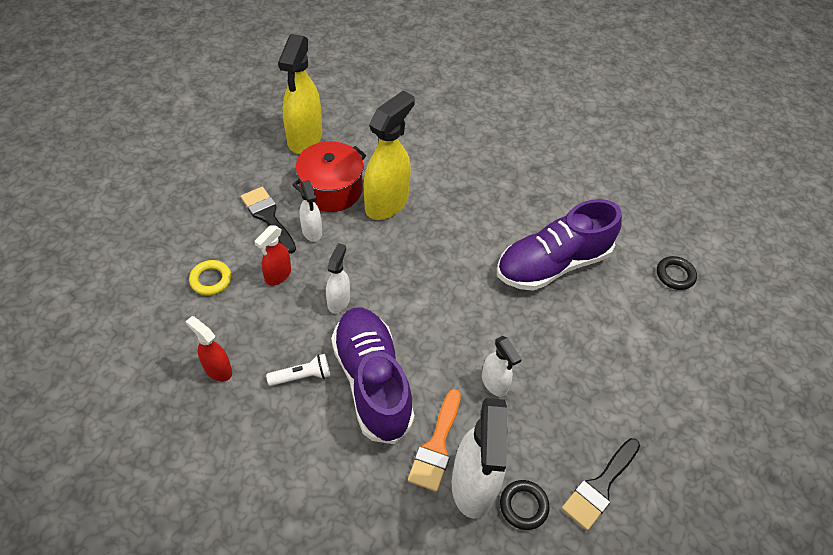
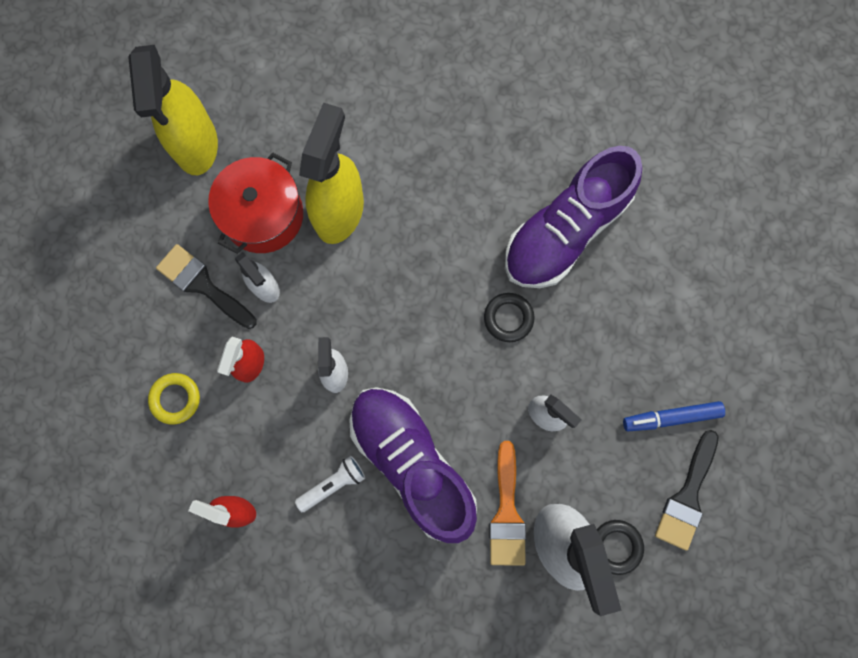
camera: 15 degrees left, 25 degrees up
black ring [657,256,697,290] -> black ring moved to [484,293,535,342]
none -> blue marker [623,401,725,431]

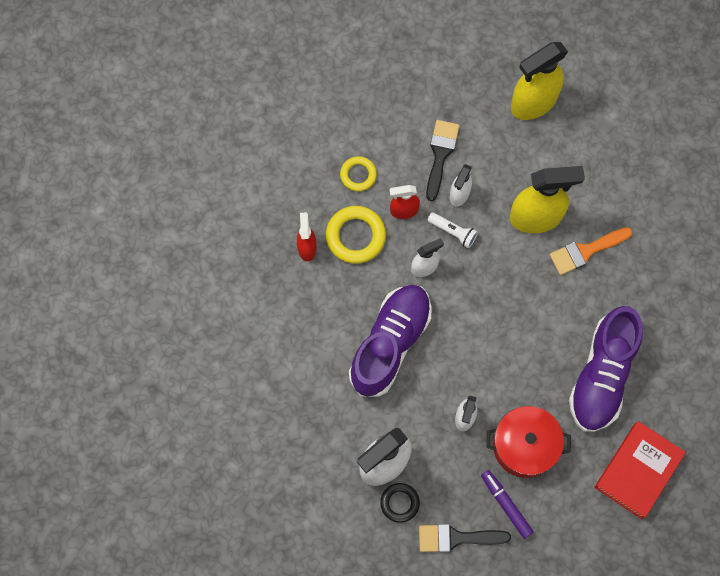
camera: 65 degrees right, 5 degrees down
red pot [208,152,303,254] -> red pot moved to [486,406,571,478]
white flashlight [295,456,365,512] -> white flashlight moved to [427,212,478,248]
black ring [484,293,535,342] -> none
orange brush [489,441,526,566] -> orange brush moved to [550,227,632,275]
purple shoe [505,146,642,288] -> purple shoe turned 90 degrees counterclockwise [569,306,643,432]
blue marker [623,401,725,431] -> purple marker [481,470,533,539]
none -> yellow ring [326,206,386,264]
none -> red book [595,421,686,519]

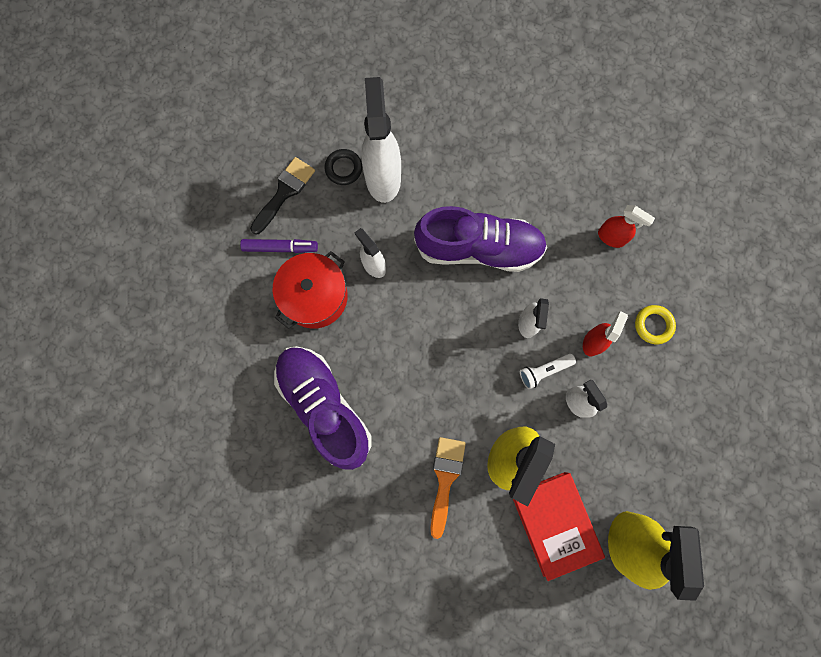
camera: 125 degrees right, 5 degrees up
yellow ring [326,206,386,264] -> none
purple shoe [349,285,431,397] -> purple shoe turned 60 degrees counterclockwise [414,206,547,272]
black brush [426,120,460,201] -> none
red book [595,421,686,519] -> red book moved to [513,472,605,581]

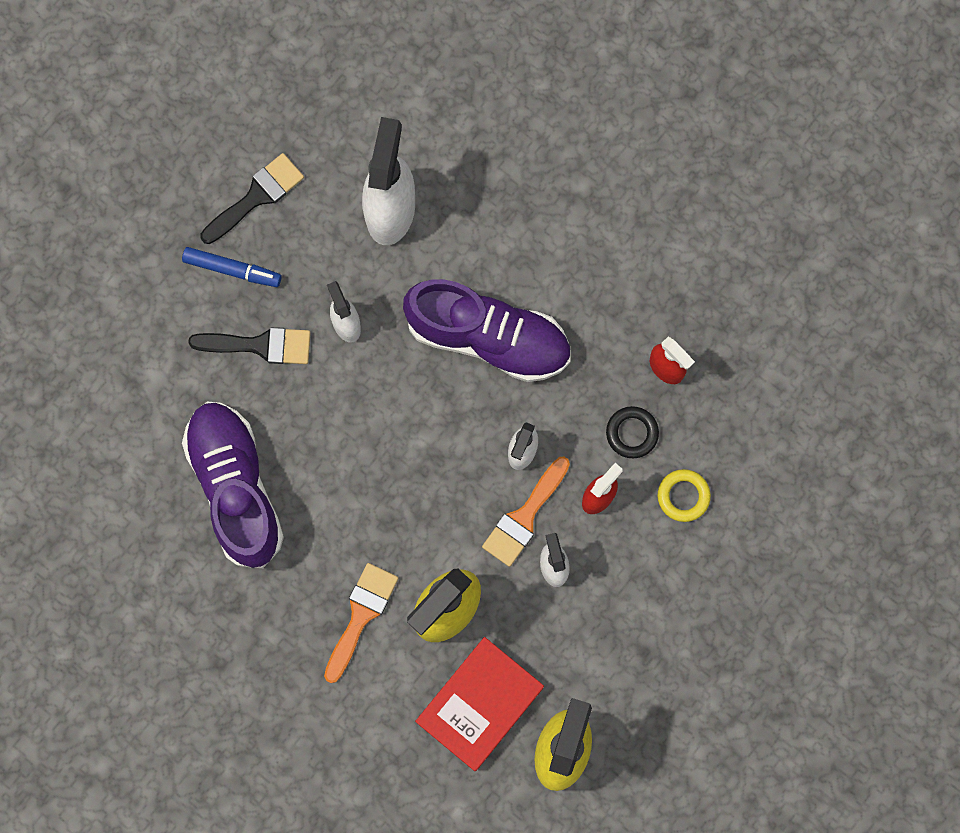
camera: 15 degrees right, 0 degrees up
purple marker [240,239,318,253] -> blue marker [182,247,282,287]
red pot [273,251,348,329] -> black brush [188,327,310,364]
black ring [324,149,362,185] -> black ring moved to [606,406,659,458]
red book [513,472,605,581] -> red book turned 45 degrees clockwise [415,637,544,771]
white flashlight [520,354,576,389] -> orange brush [482,457,570,567]

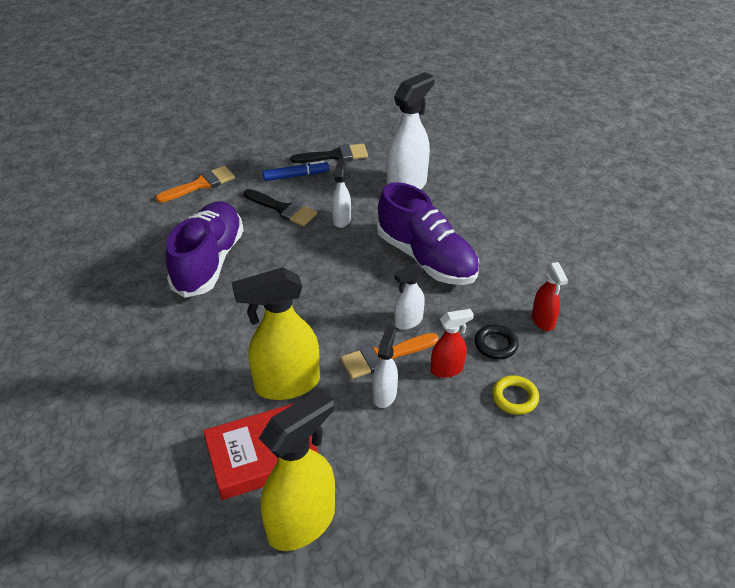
camera: 30 degrees right, 35 degrees down
blue marker [182,247,282,287] -> blue marker turned 60 degrees counterclockwise [263,161,329,181]
orange brush [324,563,398,683] -> orange brush moved to [155,166,235,203]

